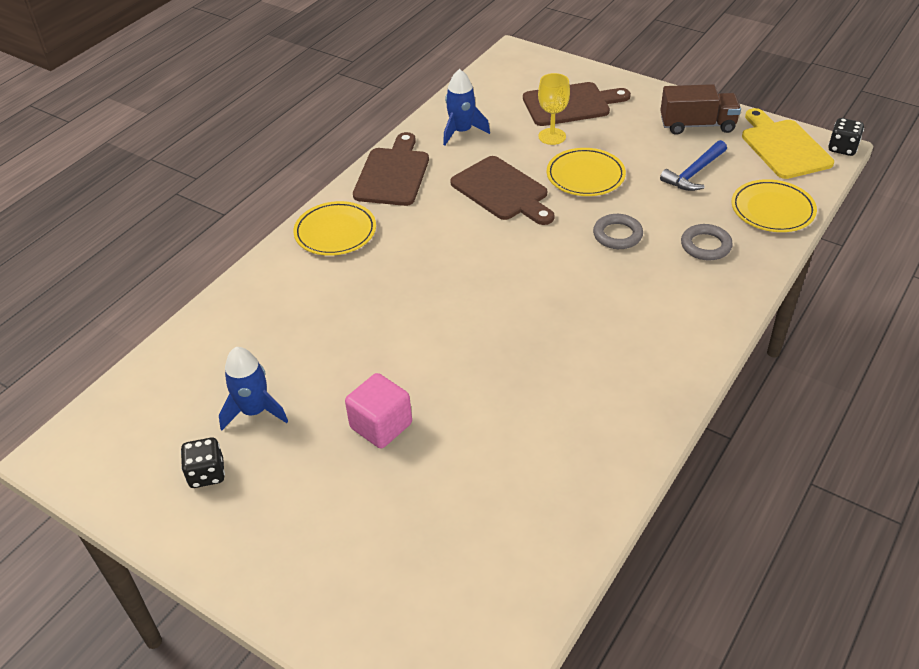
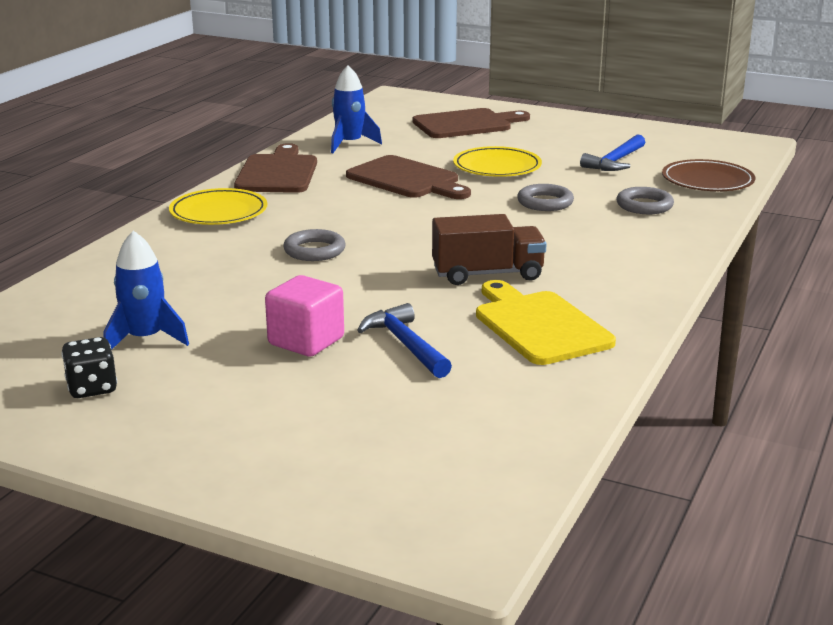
camera: 10 degrees left, 20 degrees down
yellow goblet [538,73,570,145] -> none
brown truck [660,84,741,135] -> brown truck moved to [432,214,546,285]
yellow plate [732,179,817,232] -> brown plate [662,159,755,191]
yellow cutting board [742,108,834,179] -> yellow cutting board moved to [476,280,616,365]
black dice [828,118,864,156] -> none
none -> grey ring [283,229,345,261]
none -> blue hammer [357,303,452,378]

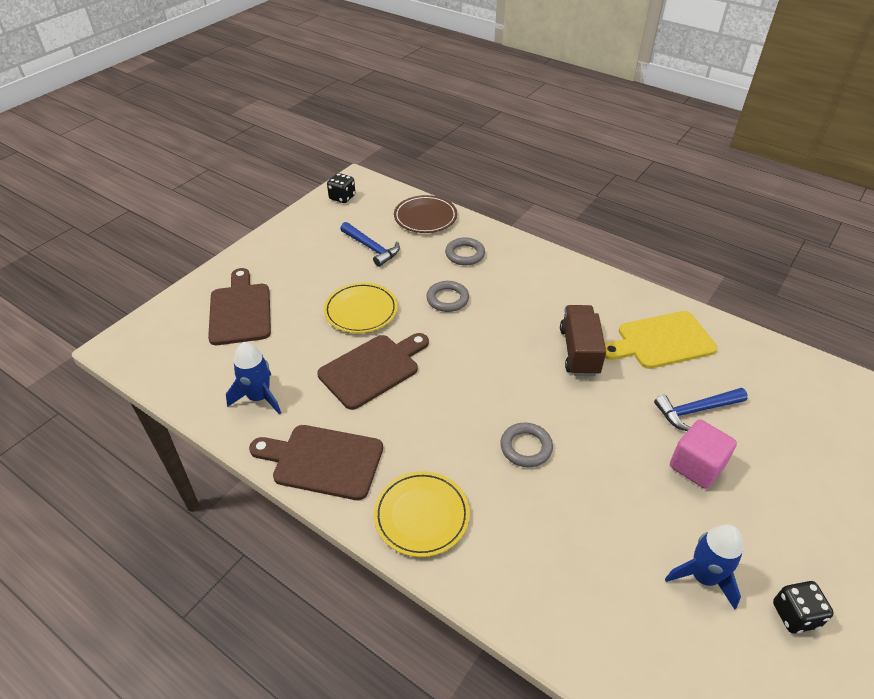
camera: 80 degrees left, 20 degrees up
none -> black dice [327,173,355,203]

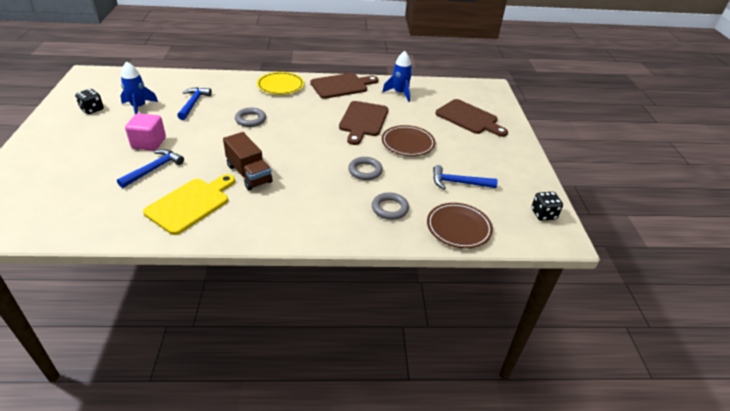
camera: 140 degrees right, 5 degrees down
yellow plate [324,282,398,333] -> brown plate [382,125,435,156]
none -> blue hammer [177,87,212,120]

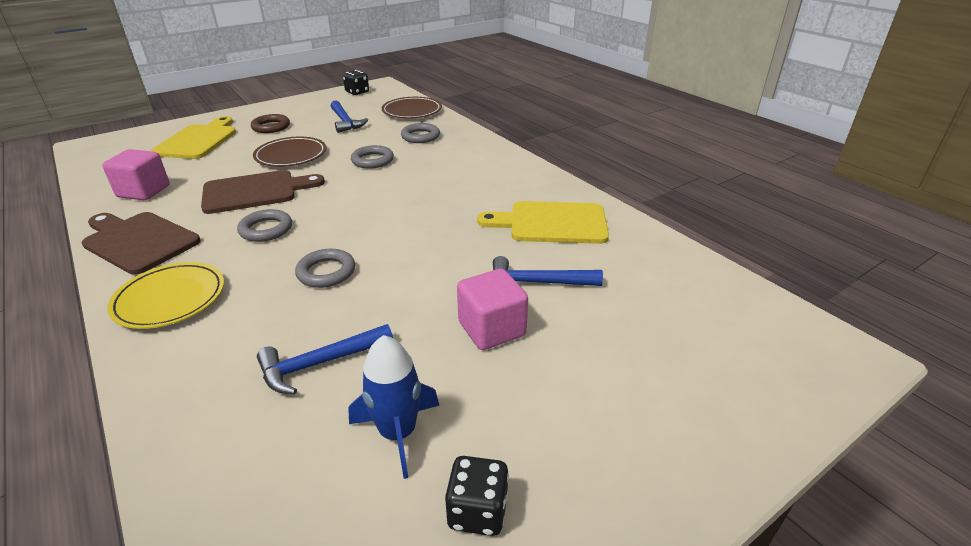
camera: 120 degrees left, 5 degrees down
brown truck [223,132,273,190] -> none
blue rocket [382,51,412,102] -> pink cube [102,149,170,200]
brown cutting board [435,99,508,137] -> yellow cutting board [151,116,236,159]
none -> grey ring [237,209,292,242]
none -> brown ring [251,114,290,133]

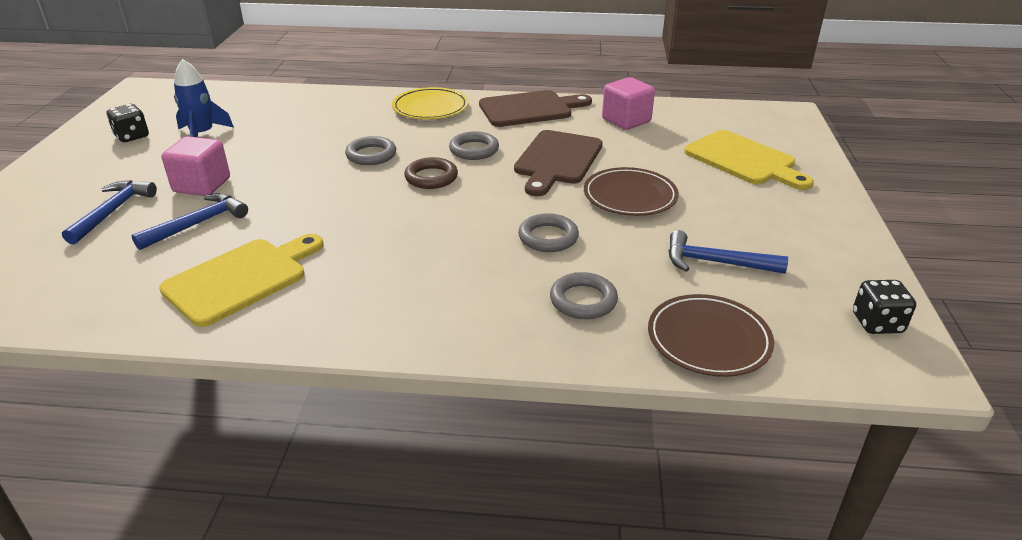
camera: 130 degrees right, 0 degrees up
brown ring [251,114,290,133] -> brown ring moved to [404,157,458,189]
blue hammer [257,324,393,394] -> blue hammer moved to [62,180,157,245]

